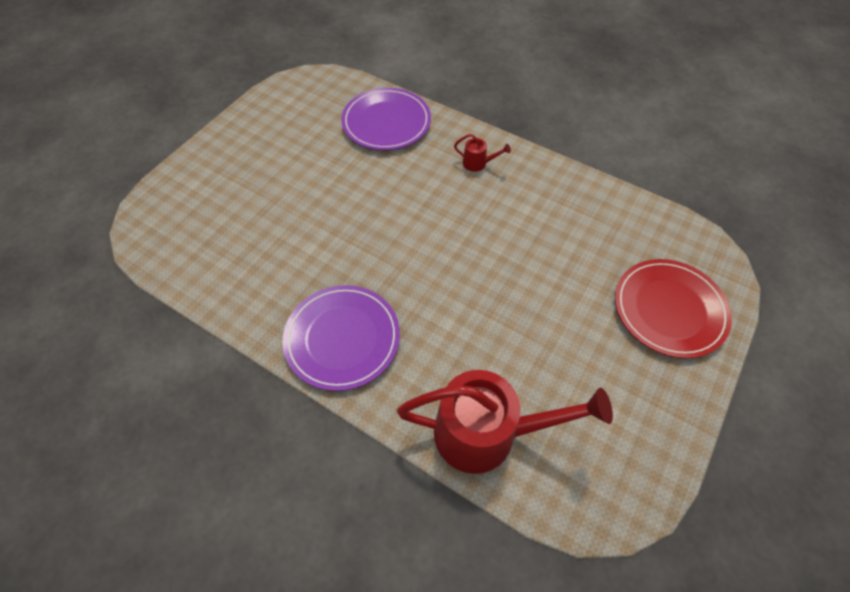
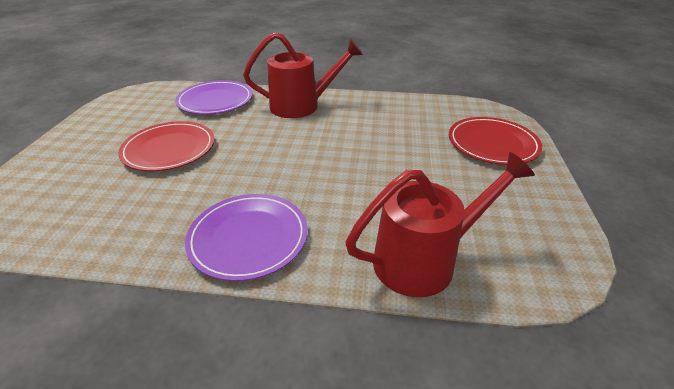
camera: 25 degrees left, 20 degrees down
red watering can [454,134,511,172] -> red watering can [243,32,363,118], size x2.50
none -> red plate [118,121,215,171]

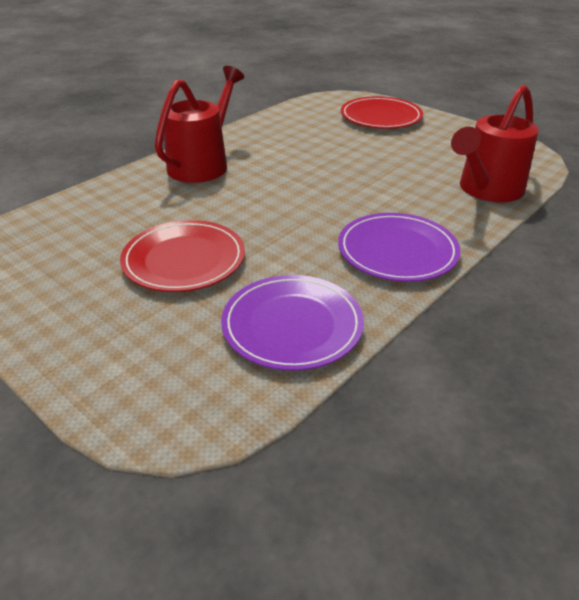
camera: 55 degrees left, 0 degrees up
purple plate [175,80,253,115] -> purple plate moved to [221,275,364,371]
red watering can [345,152,535,297] -> red watering can turned 150 degrees counterclockwise [451,85,539,202]

